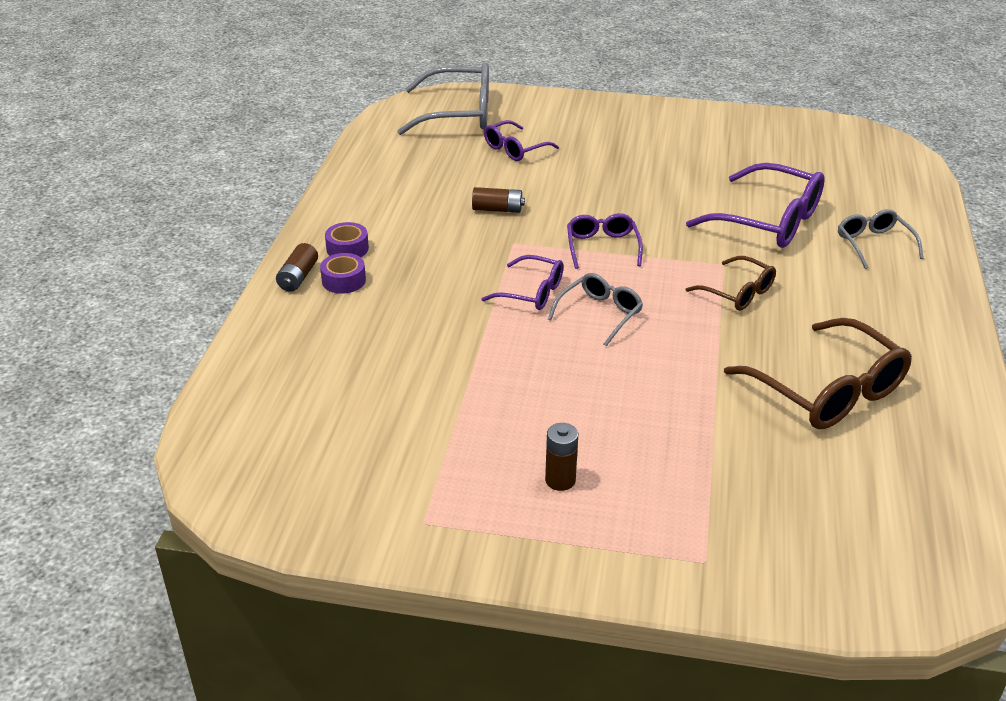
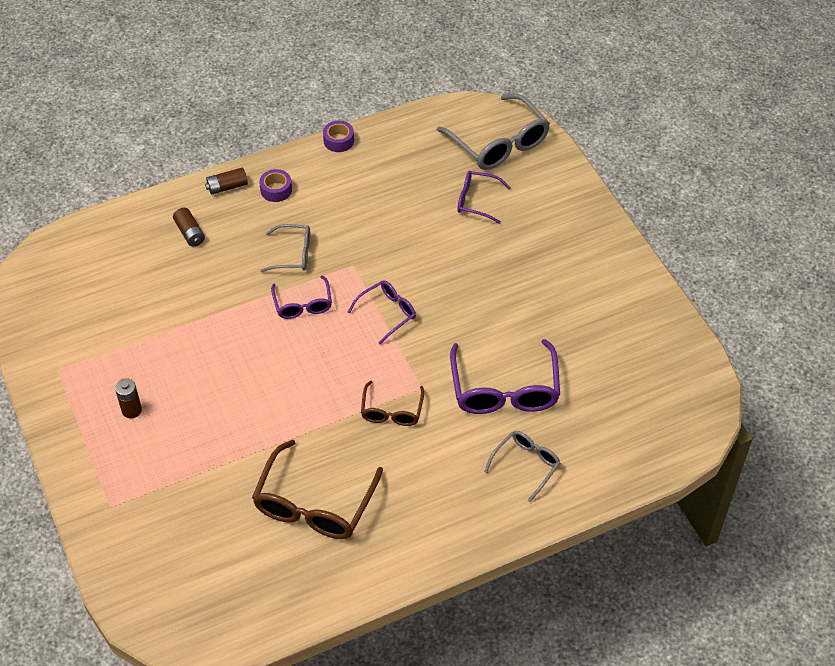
camera: 55 degrees right, 15 degrees up
purple tape [320,253,366,294] -> purple tape moved to [323,121,354,152]
brown battery [472,187,525,213] -> brown battery moved to [173,208,205,246]
grey glasses [548,273,643,346] -> grey glasses moved to [260,224,310,272]

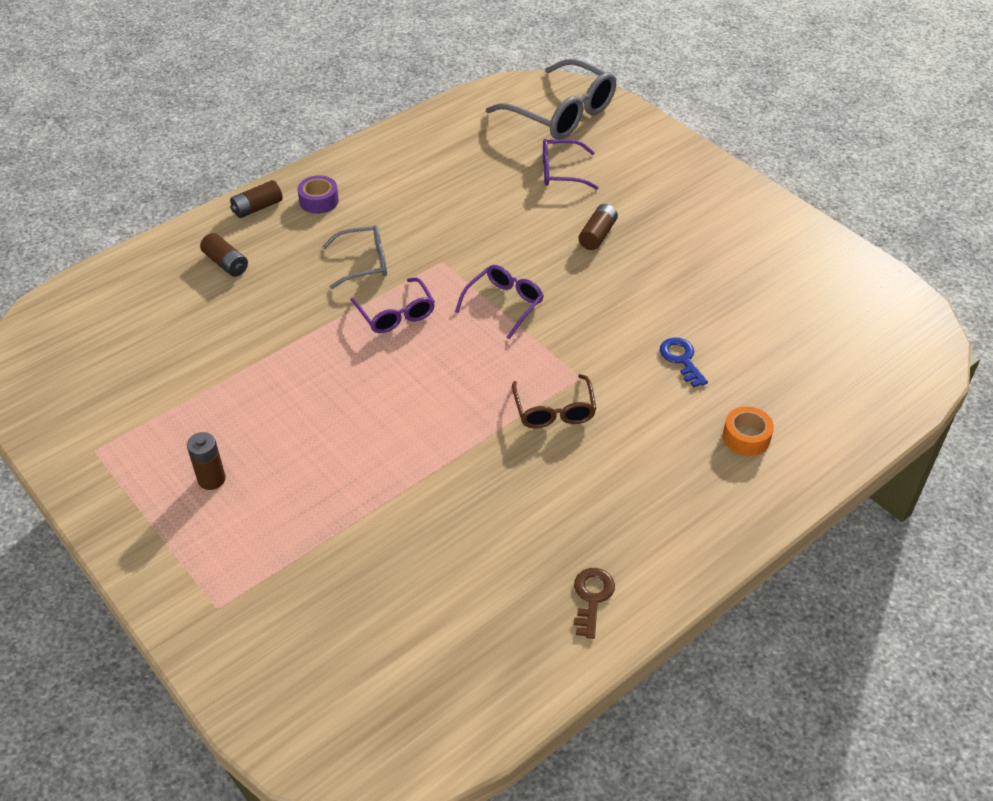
camera: 15 degrees left, 5 degrees down
brown glasses [252,440,383,539] -> none
purple tape [323,121,354,152] -> none
purple glasses [450,339,560,414] -> blue key [660,337,708,387]
grey glasses [484,431,560,502] -> orange tape [723,406,774,456]
none -> brown key [574,568,615,639]
none -> brown battery [579,204,618,250]

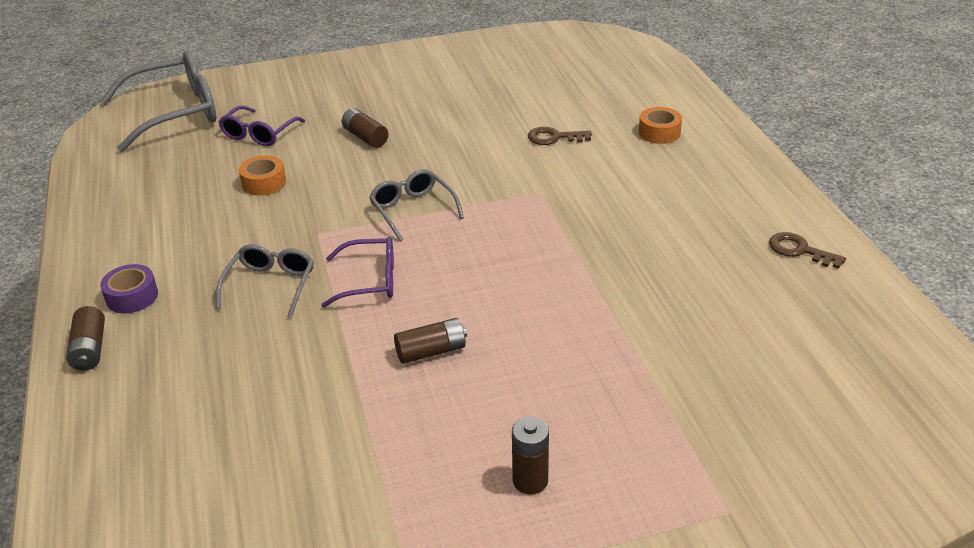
camera: 65 degrees left, 10 degrees down
brown battery [200,233,248,277] -> brown battery moved to [394,318,467,364]
purple glasses [455,265,544,339] -> grey glasses [369,169,464,241]
brown glasses [512,374,596,428] -> none
blue key [660,337,708,387] -> brown key [528,127,592,145]
none -> orange tape [239,156,286,196]

